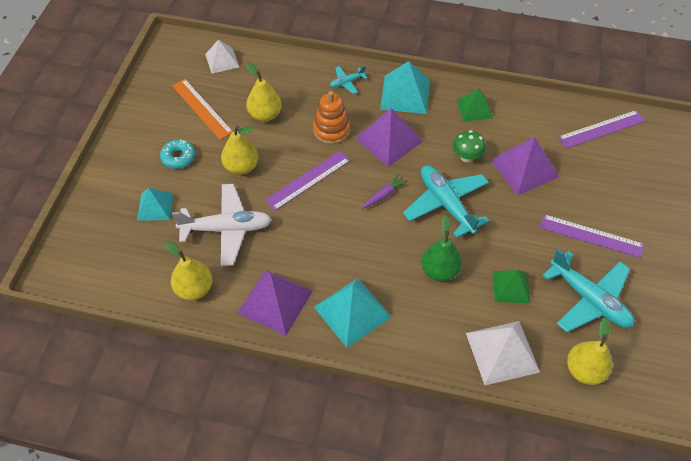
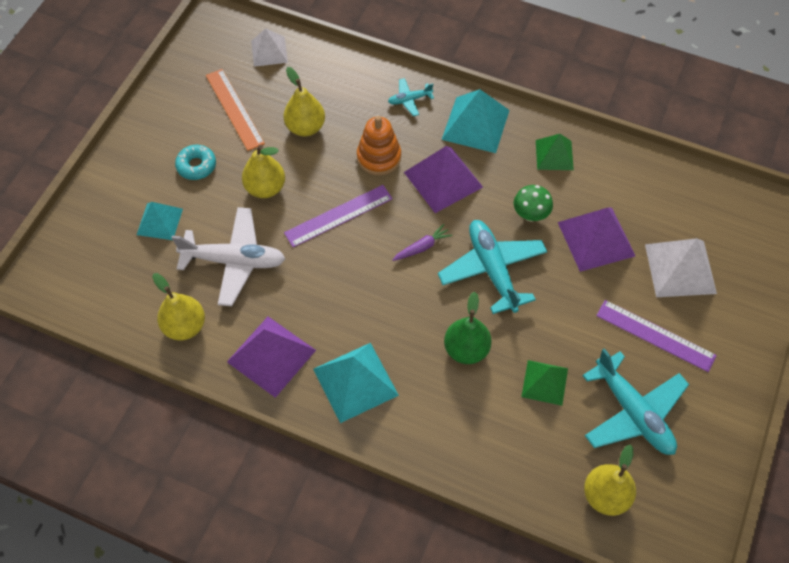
camera: 10 degrees right, 5 degrees up
white pyramid [466,321,540,385] -> white pyramid moved to [645,238,717,297]
purple ruler [558,110,645,149] -> none

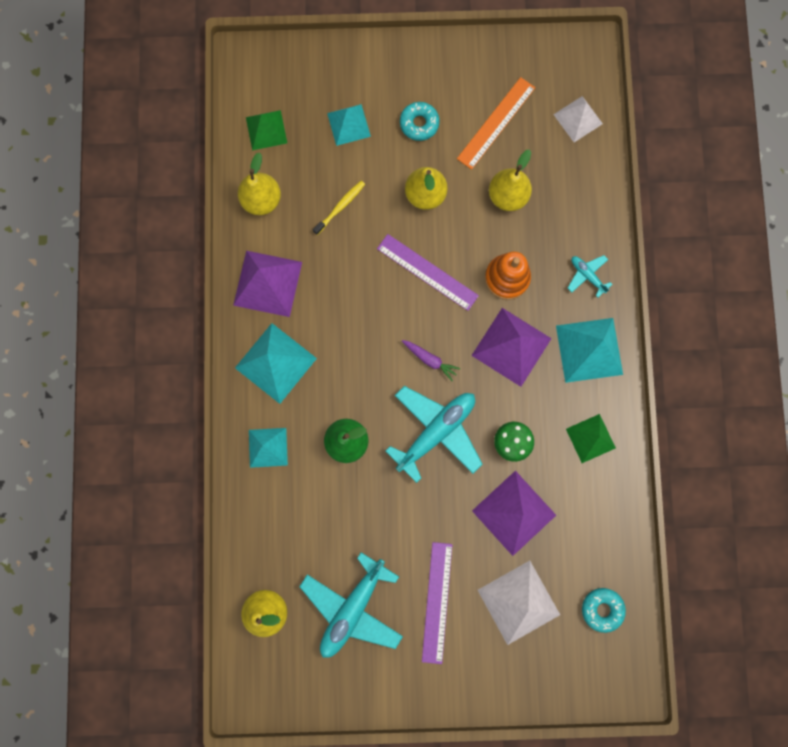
camera: 65 degrees right, 20 degrees up
white plane [172,207,285,306] -> yellow toothbrush [313,181,365,235]
green pyramid [521,360,568,406] -> green pyramid moved to [246,110,287,150]
none -> turquoise pyramid [249,428,288,468]
none -> turquoise donut [582,588,626,633]

